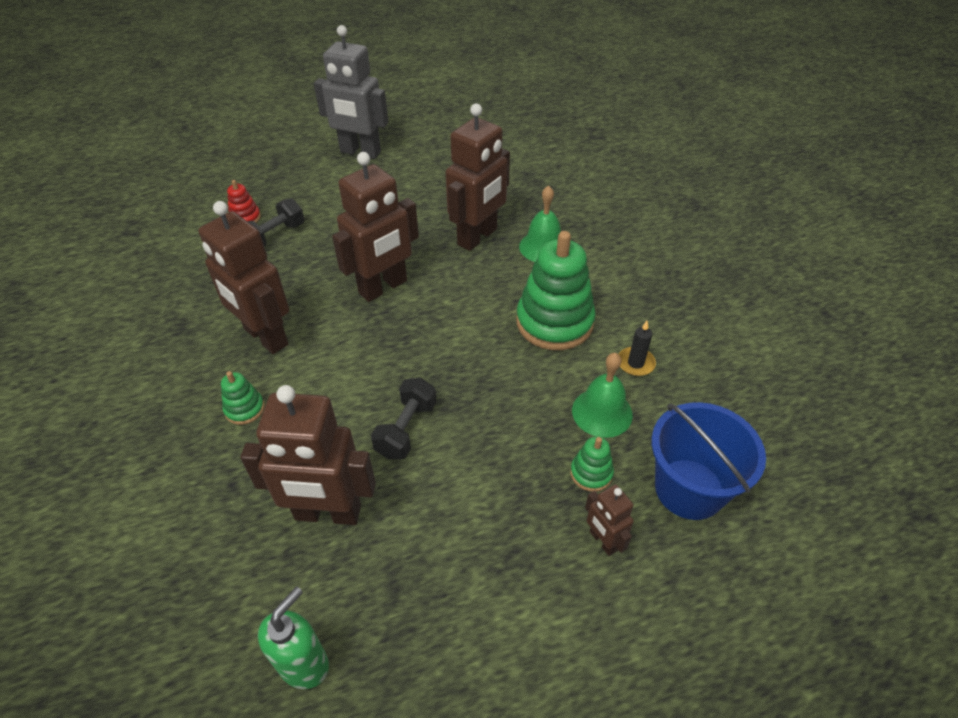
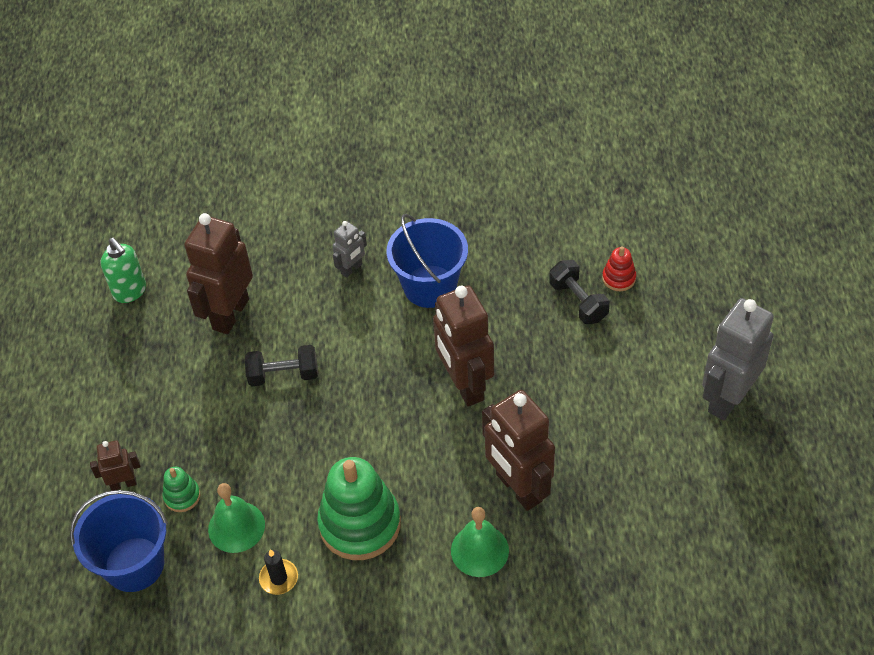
camera: 110 degrees right, 5 degrees up
brown robot [198,201,289,354] -> blue bucket [387,214,468,308]
green stacking toy [221,371,265,425] -> grey robot [332,221,367,278]
black dumbbell [371,378,437,460] -> black dumbbell turned 45 degrees counterclockwise [245,345,318,386]

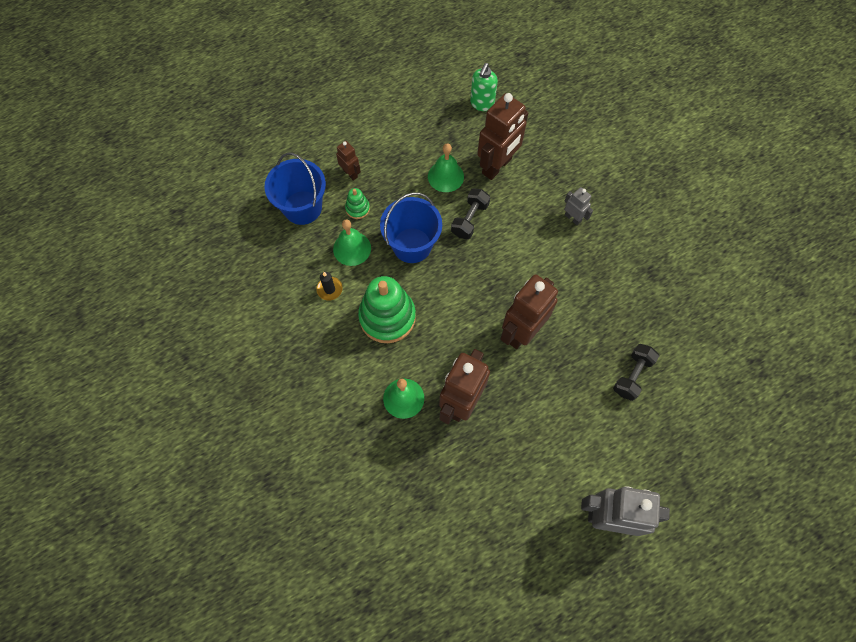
camera: 60 degrees right, 15 degrees up
brown robot [184,213,253,334] -> brown robot turned 135 degrees clockwise [477,93,528,180]
black dumbbell [245,345,318,386] -> black dumbbell turned 60 degrees clockwise [451,188,490,239]
grey robot [332,221,367,278] -> grey robot turned 150 degrees counterclockwise [564,187,593,225]
blue bucket [387,214,468,308] -> blue bucket moved to [380,192,442,263]
red stacking toy [602,246,636,291] -> none
none -> green bell [428,143,464,192]

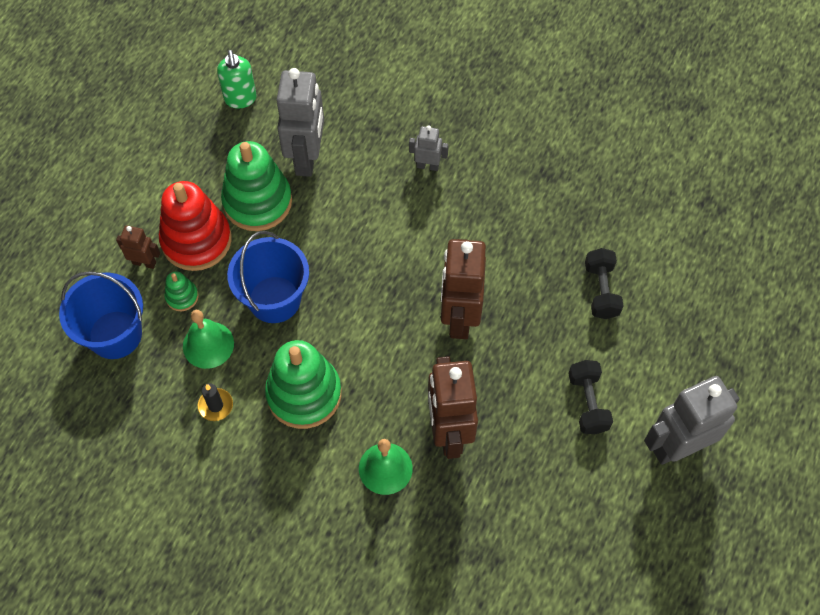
camera: 35 degrees left, 5 degrees down
green bell [428,143,464,192] -> green stacking toy [221,141,292,231]
black dumbbell [451,188,490,239] -> black dumbbell moved to [568,360,613,434]
brown robot [477,93,528,180] -> grey robot [276,68,324,177]
none -> red stacking toy [159,181,232,271]

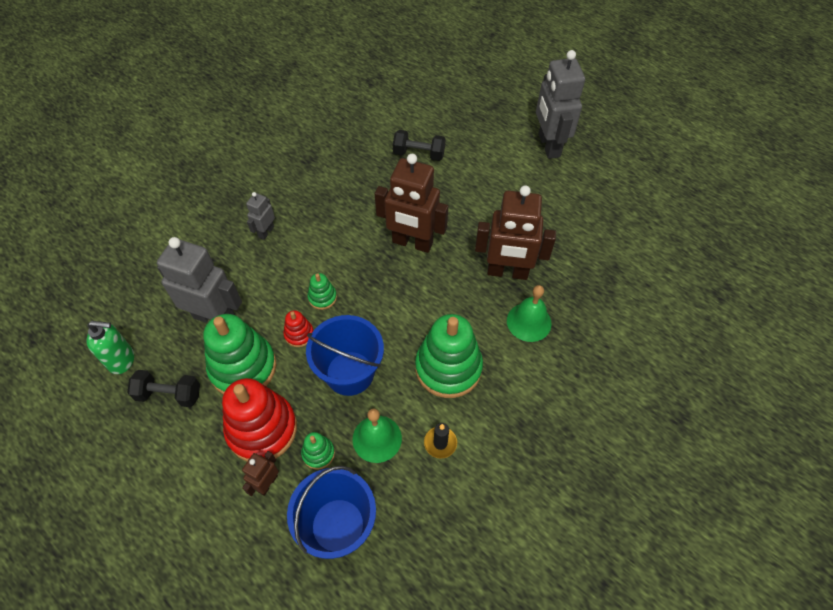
camera: 75 degrees left, 5 degrees down
black dumbbell [568,360,613,434] -> black dumbbell moved to [127,370,200,407]
none -> red stacking toy [283,310,314,347]
none -> green stacking toy [308,273,337,310]

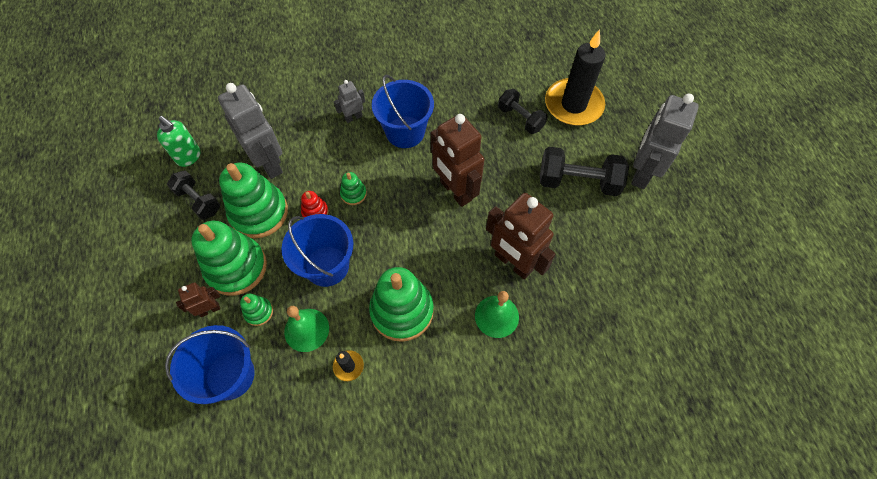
camera: 35 degrees right, 5 degrees up
red stacking toy [222,378,297,461] -> green stacking toy [191,221,267,296]
none -> blue bucket [372,75,434,148]
none -> black dumbbell [540,147,629,196]
none -> black candle [545,29,605,126]

